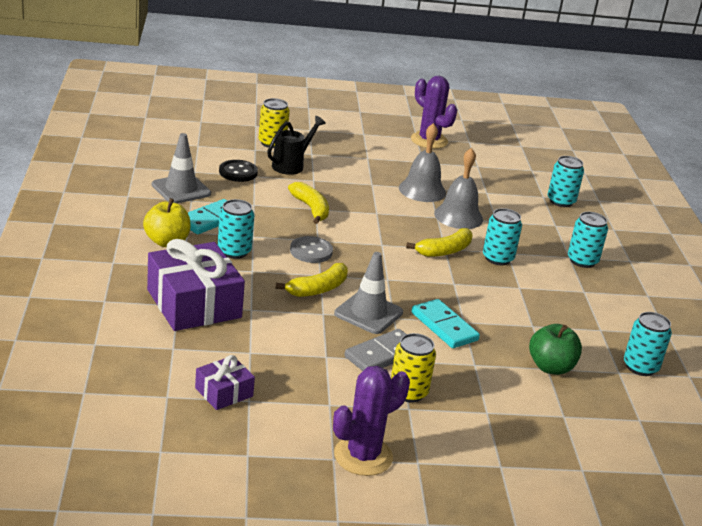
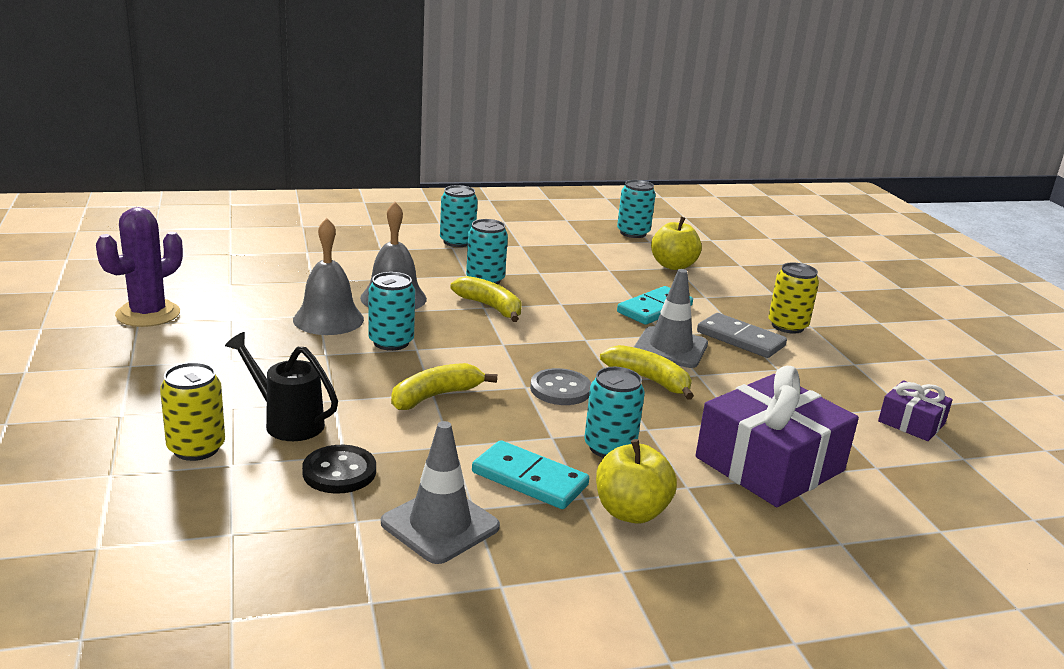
camera: 100 degrees left, 5 degrees down
purple cactus [333,366,410,476] -> none
green apple [529,324,582,375] -> yellow apple [651,217,702,270]
turquoise can [548,156,584,207] -> turquoise can moved to [368,272,415,351]

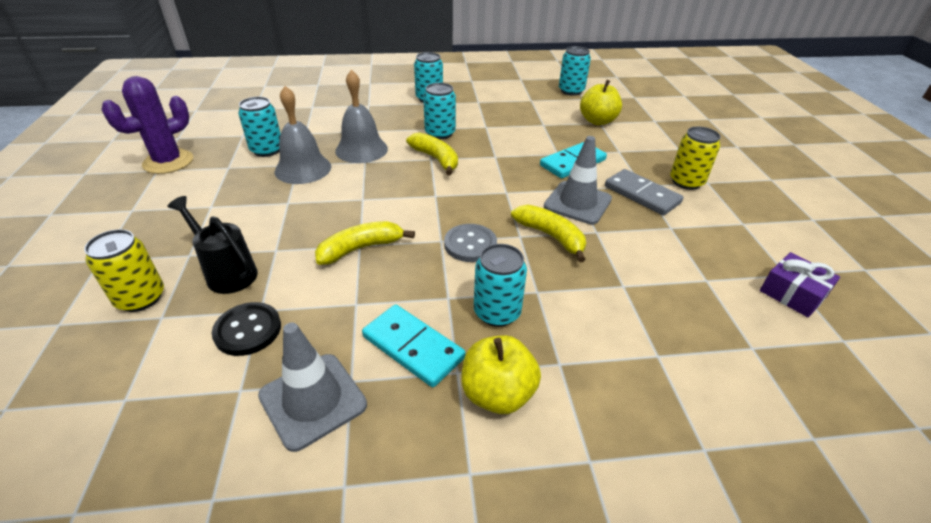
camera: 10 degrees right, 15 degrees up
turquoise can [368,272,415,351] -> turquoise can moved to [238,97,281,157]
purple gift [695,366,859,507] -> none

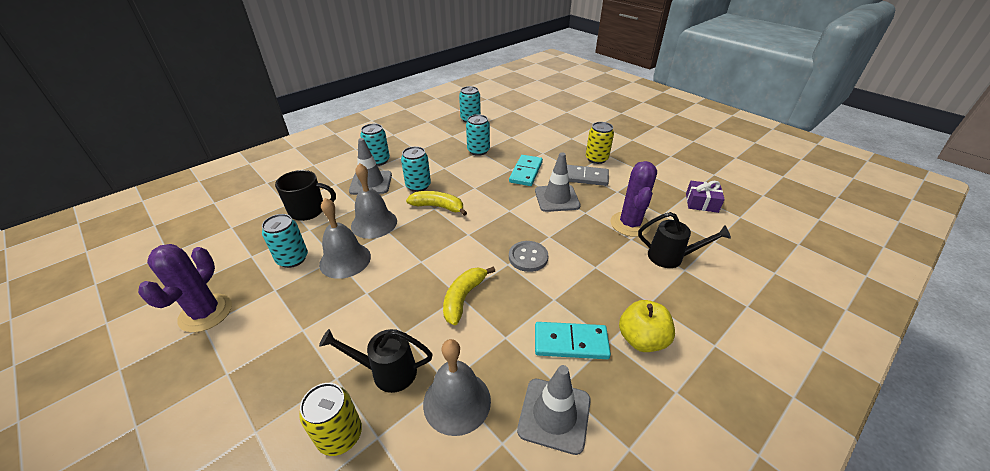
camera: 35 degrees left, 0 degrees up
black button [212,302,281,356] -> grey bell [423,339,491,436]
turquoise can [474,244,527,327] -> turquoise can moved to [466,114,490,156]
yellow banana [511,205,586,262] -> none
yellow apple [580,80,622,125] -> none
none -> black mug [275,170,336,221]
none -> grey traffic cone [349,138,392,195]
none -> purple cactus [611,161,657,237]
none -> black watering can [638,212,731,268]

